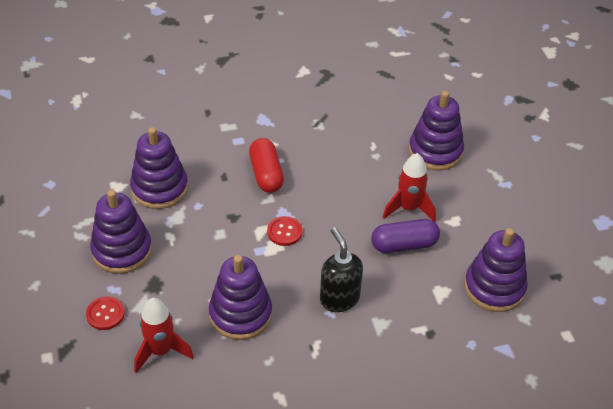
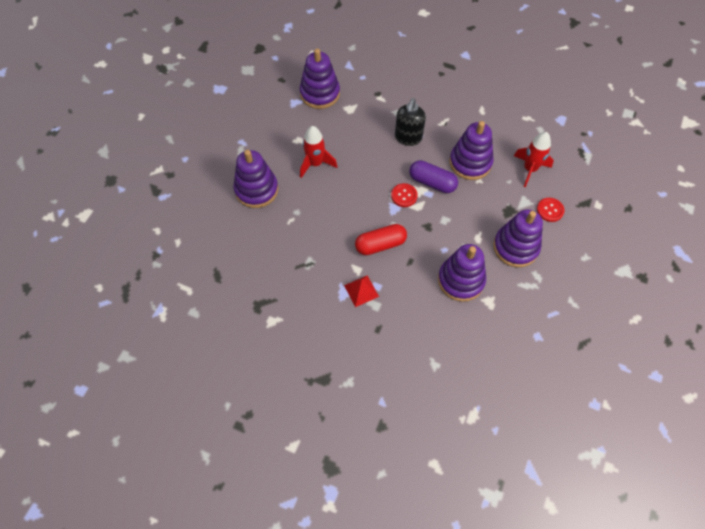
camera: 140 degrees left, 15 degrees up
red capsule [249,138,284,193] -> red capsule turned 45 degrees clockwise [355,224,407,255]
purple capsule [371,219,440,253] -> purple capsule moved to [409,160,458,193]
none -> red pyramid [344,275,379,307]

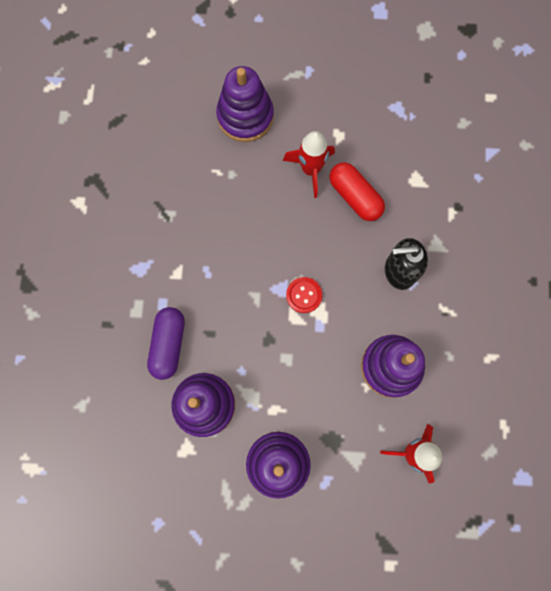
camera: 70 degrees right, 15 degrees up
purple stacking toy [300,49,340,109] -> none
red pyramid [344,275,379,307] -> none
red capsule [355,224,407,255] -> red capsule moved to [329,163,385,221]
purple capsule [409,160,458,193] -> purple capsule moved to [147,307,185,380]
red button [537,198,565,222] -> none

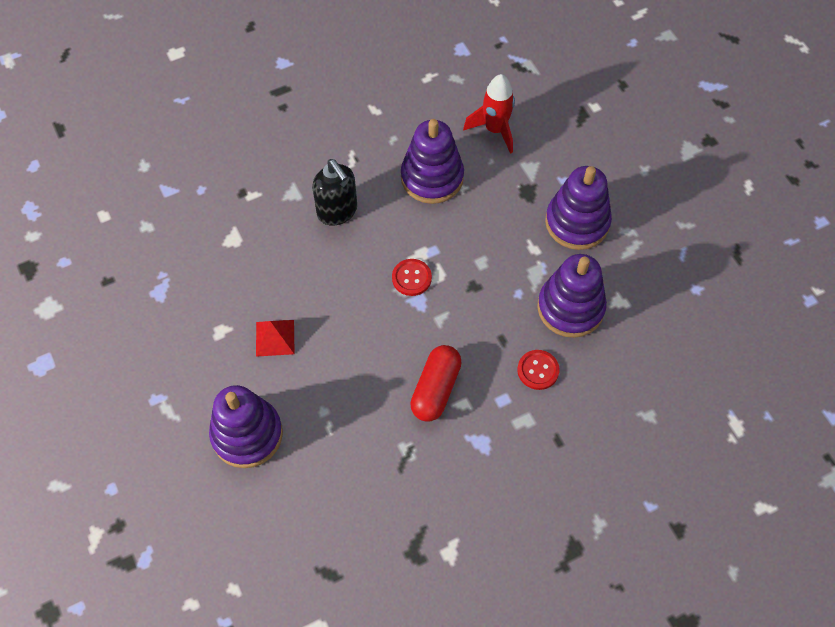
camera: 120 degrees left, 15 degrees down
purple capsule [147,307,185,380] -> red button [517,350,559,390]
red rocket [283,131,335,198] -> red pyramid [256,320,295,357]
red capsule [329,163,385,221] -> red capsule moved to [410,345,462,421]

